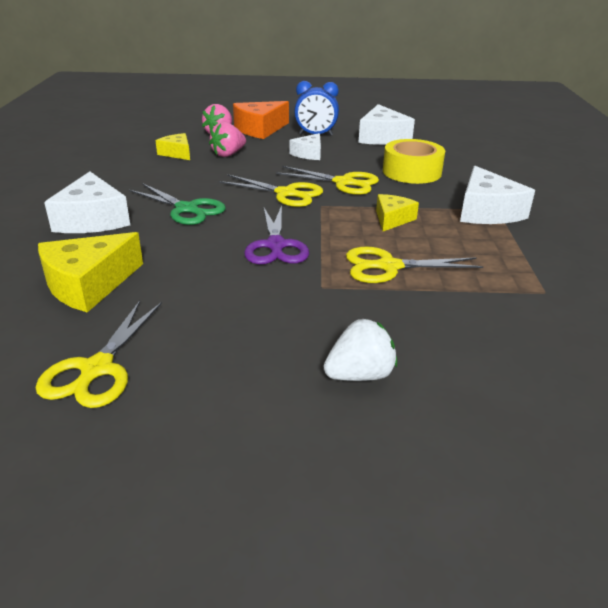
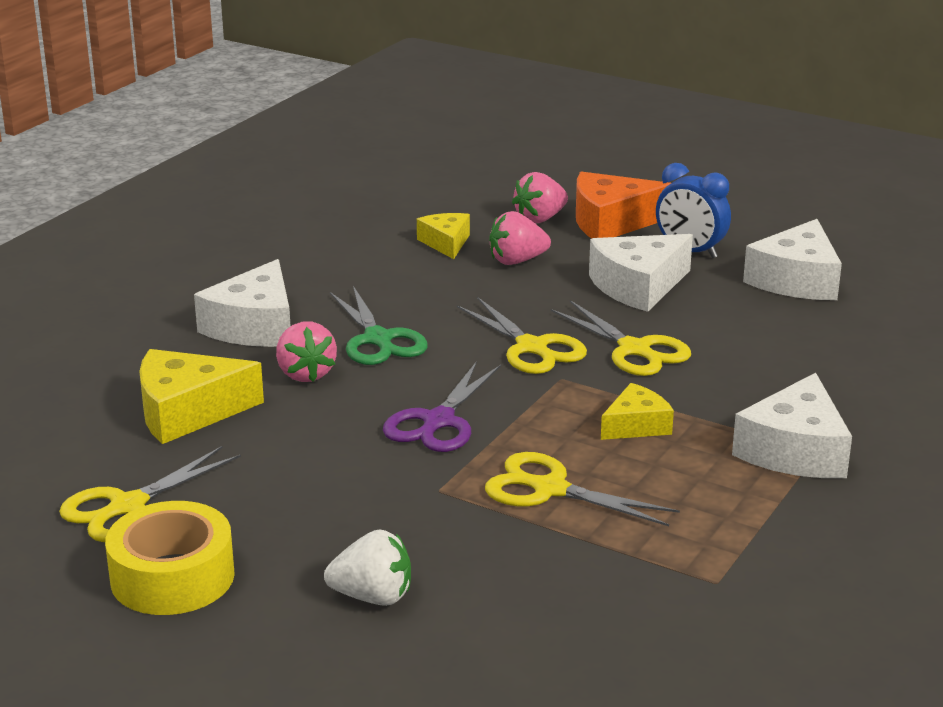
camera: 30 degrees right, 5 degrees down
white cheese [290,133,321,160] -> white cheese [589,234,693,312], size x1.68
yellow tape [383,139,445,184] -> yellow tape moved to [105,501,235,615]
none -> pink strawberry [276,322,337,382]

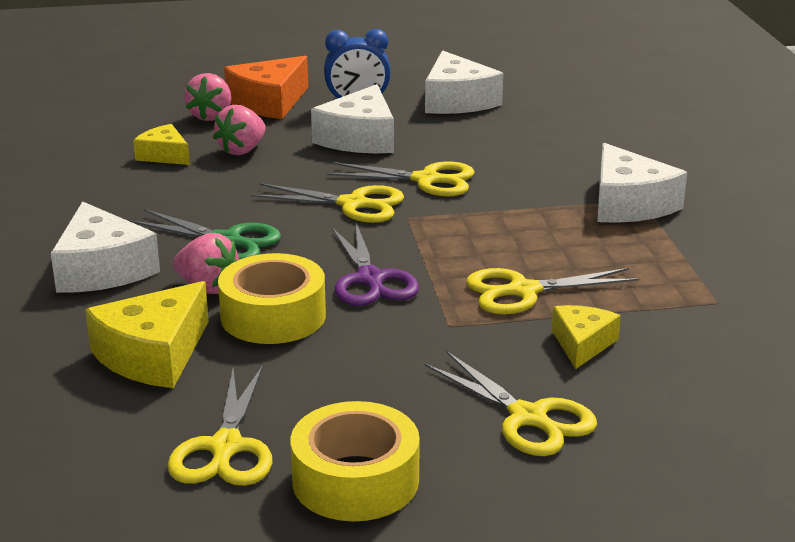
camera: 40 degrees left, 0 degrees up
white strawberry [324,529,411,606] -> yellow scissors [425,351,597,456]
yellow cheese [601,383,674,440] -> yellow cheese moved to [552,305,621,369]
none -> yellow tape [218,253,326,344]

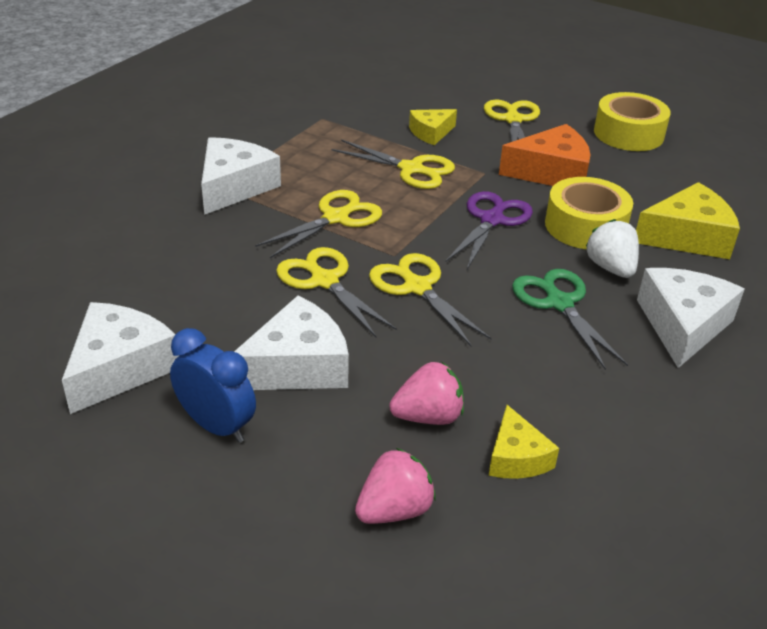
camera: 140 degrees left, 10 degrees up
yellow scissors [167,365,273,486] -> yellow scissors moved to [255,190,382,258]
pink strawberry [173,233,239,294] -> white strawberry [586,219,639,278]
orange cheese [224,56,308,119] -> orange cheese moved to [499,124,590,186]

